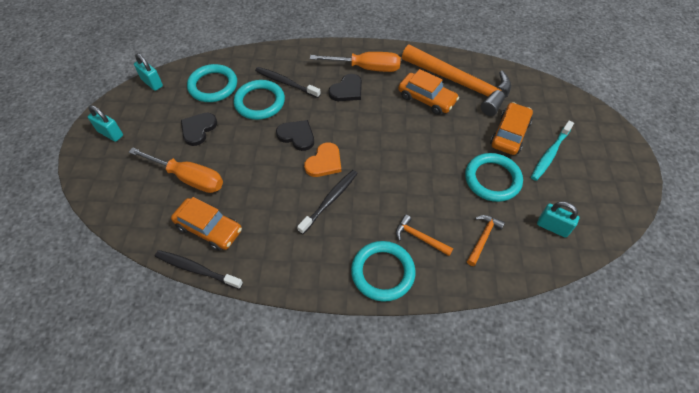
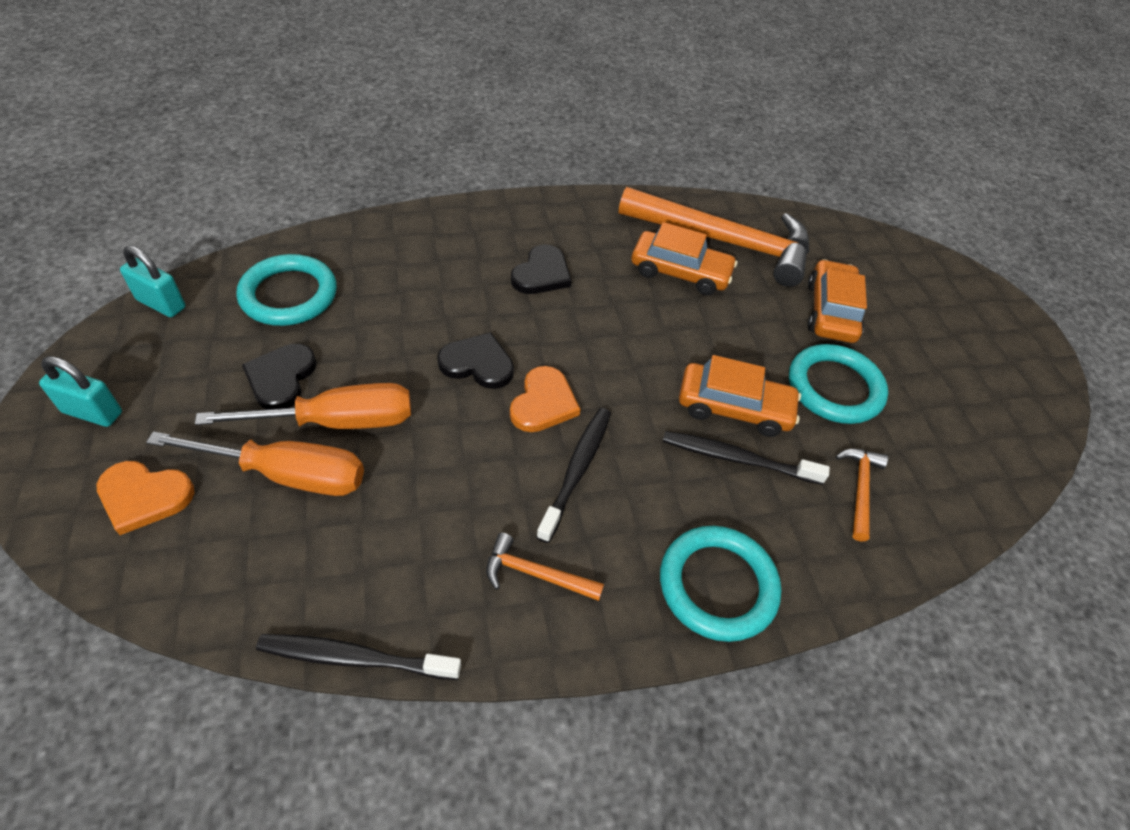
camera: 20 degrees left, 5 degrees down
orange car [171,197,242,251] -> orange car moved to [679,355,801,437]
turquoise ring [233,80,285,120] -> none
black toothbrush [255,67,321,98] -> black toothbrush moved to [663,431,830,485]
orange screwdriver [310,52,401,72] -> orange screwdriver moved to [195,383,411,429]
orange hammer [396,215,453,256] -> orange hammer moved to [486,533,604,601]
turquoise toothbrush [531,120,574,181] -> none
turquoise padlock [537,201,579,238] -> none
none -> orange heart [96,461,195,535]

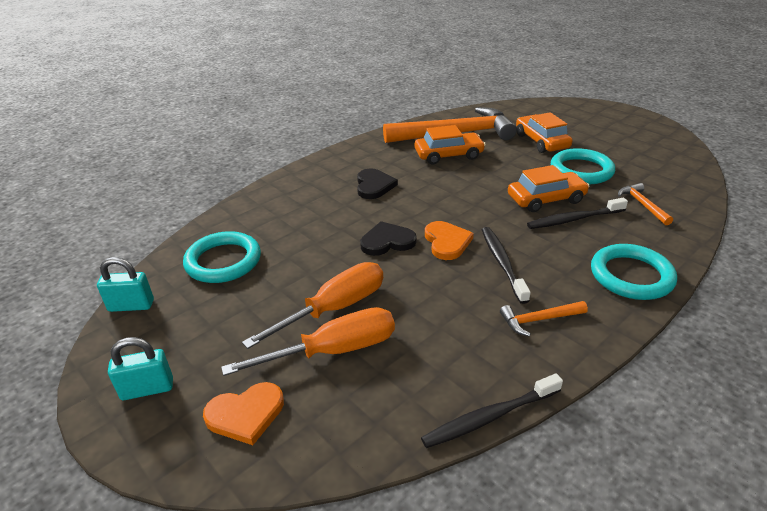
camera: 25 degrees left, 15 degrees down
black heart [242,344,317,409] -> none

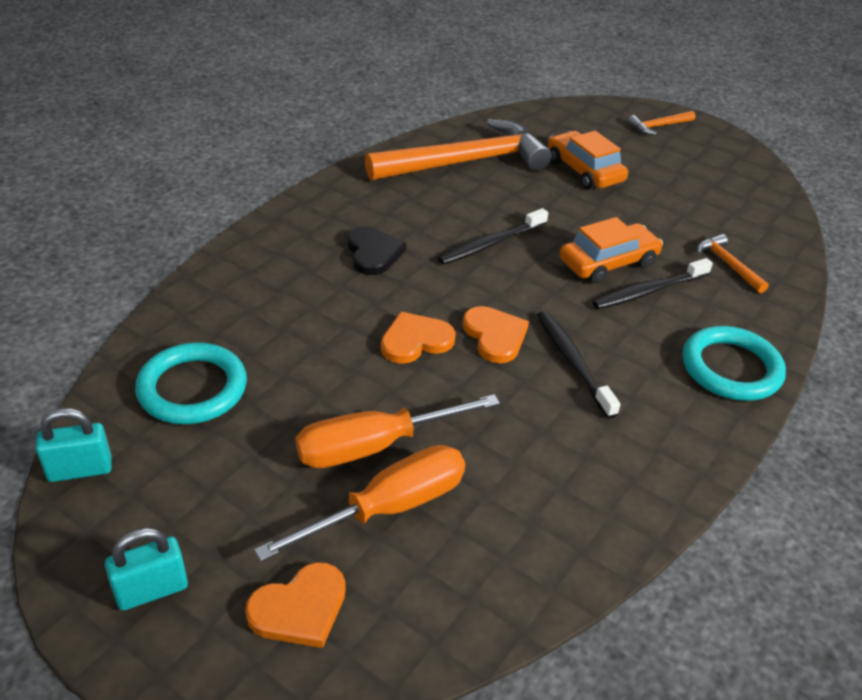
camera: 15 degrees left, 5 degrees up
orange screwdriver [242,262,383,349] -> orange screwdriver turned 150 degrees counterclockwise [296,394,500,468]
black heart [360,221,417,256] -> orange heart [381,312,456,364]
orange car [415,125,486,165] -> none
black toothbrush [421,373,563,448] -> black toothbrush moved to [438,208,548,265]
orange hammer [500,301,588,337] -> orange hammer moved to [628,111,695,135]
turquoise ring [551,148,615,184] -> none

